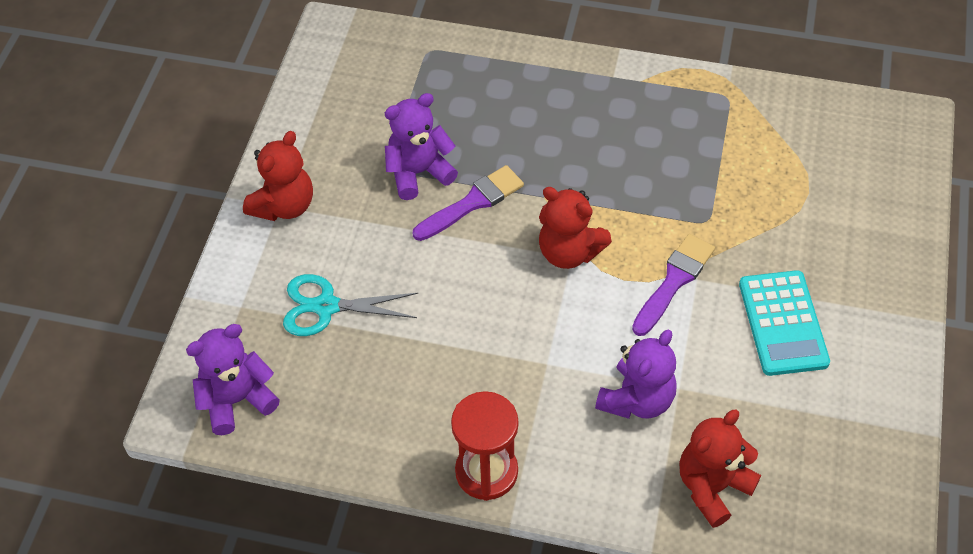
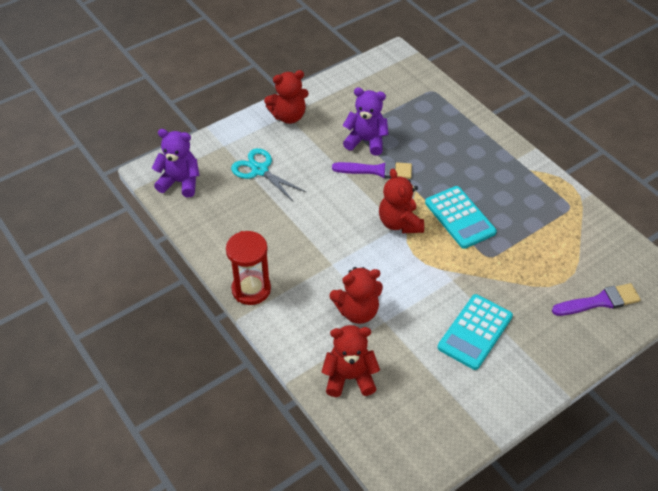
camera: 40 degrees right, 5 degrees down
purple teddy bear [595,330,677,419] -> red teddy bear [329,267,383,324]
purple brush [632,234,715,336] -> purple brush moved to [552,283,641,316]
none -> turquoise calculator [425,186,497,249]

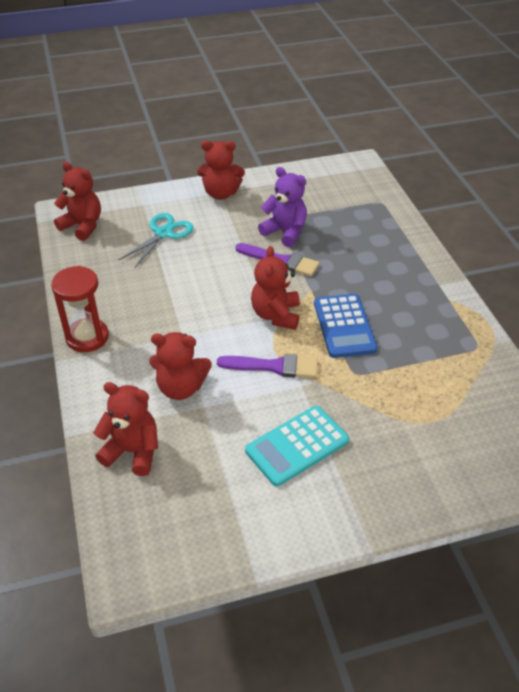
camera: 20 degrees right, 5 degrees down
purple teddy bear [152,129,199,197] -> red teddy bear [54,162,101,241]
turquoise scissors [231,148,306,202] -> turquoise scissors turned 60 degrees clockwise [119,213,193,268]
turquoise calculator [425,186,497,249] -> blue calculator [314,294,377,358]
purple brush [552,283,641,316] -> purple brush moved to [217,354,318,378]

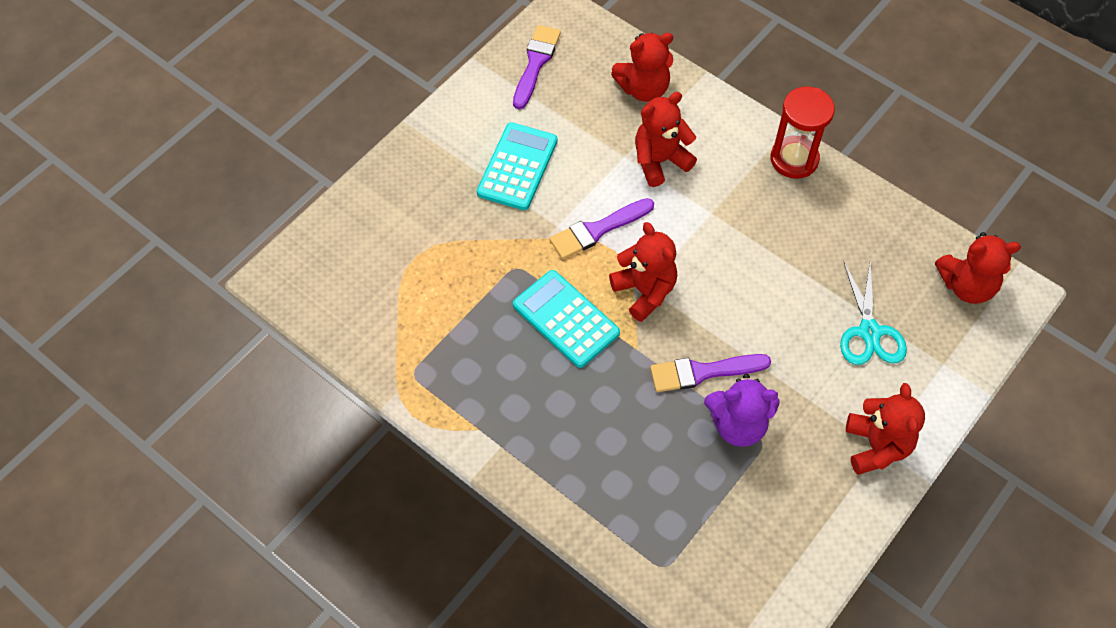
camera: 145 degrees right, 15 degrees up
red teddy bear [197,140,245,200] -> red teddy bear turned 120 degrees clockwise [846,383,925,475]
blue calculator [314,294,377,358] -> turquoise calculator [513,270,620,368]
none -> purple brush [513,25,561,109]

